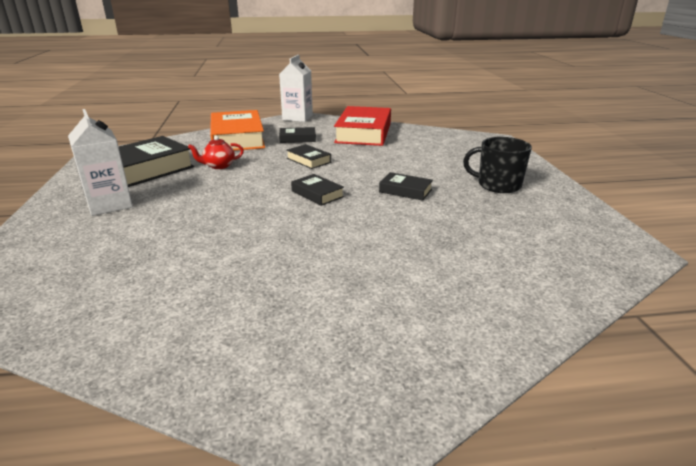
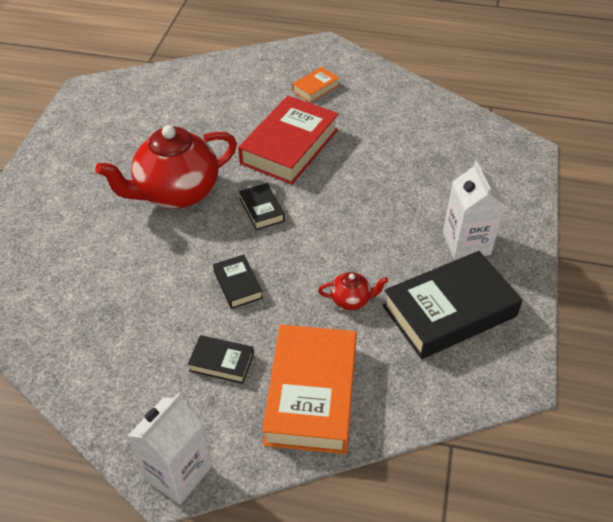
camera: 160 degrees left, 20 degrees up
red book [334,106,391,146] -> red book moved to [238,96,339,185]
black book [379,172,433,201] -> red teapot [95,125,237,209]
black mug [463,137,532,193] -> none
none -> orange book [292,67,339,103]

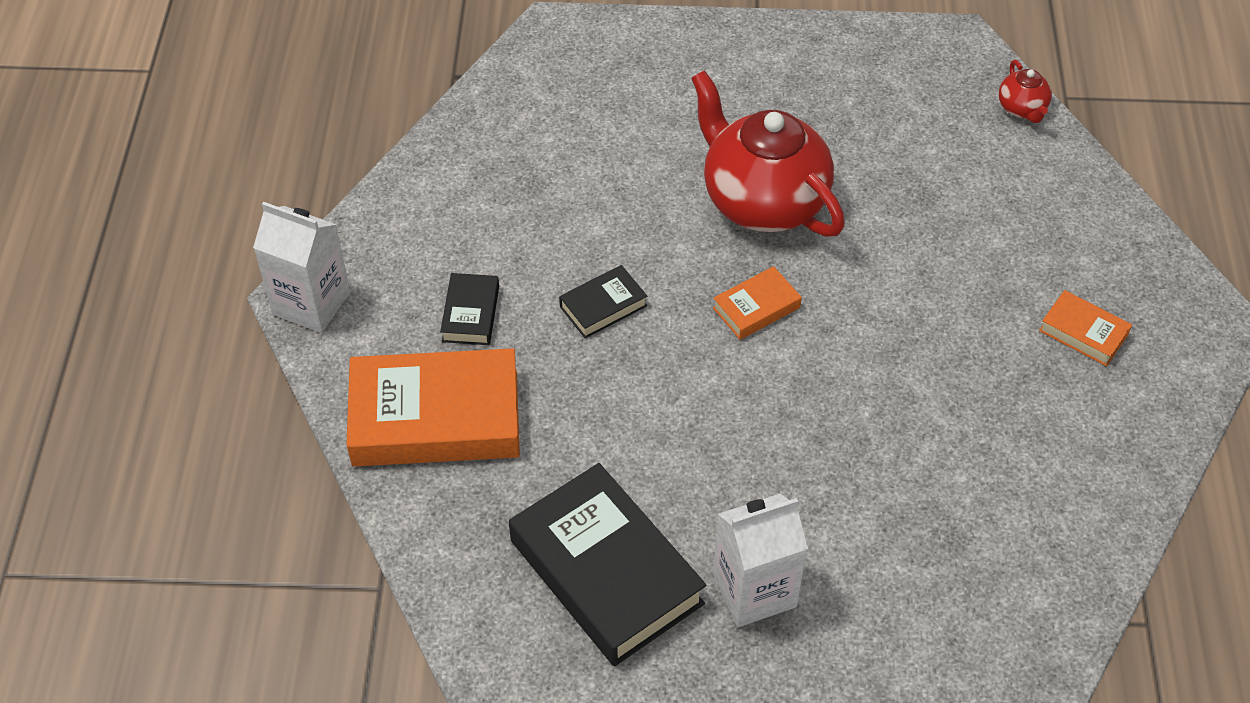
camera: 80 degrees right, 5 degrees up
red book [238,96,339,185] -> none
black book [239,183,285,230] -> orange book [713,266,802,340]
red teapot [318,272,388,310] -> red teapot moved to [999,60,1052,123]

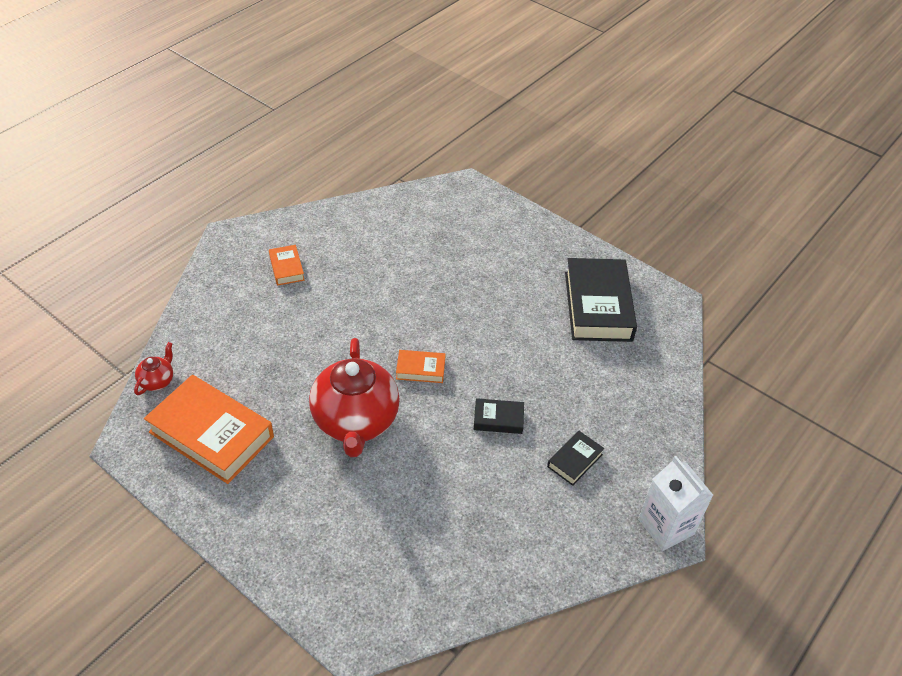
camera: 145 degrees left, 5 degrees down
orange book [346,348,520,467] -> orange book moved to [144,375,274,484]
white carton [713,494,808,627] -> none

